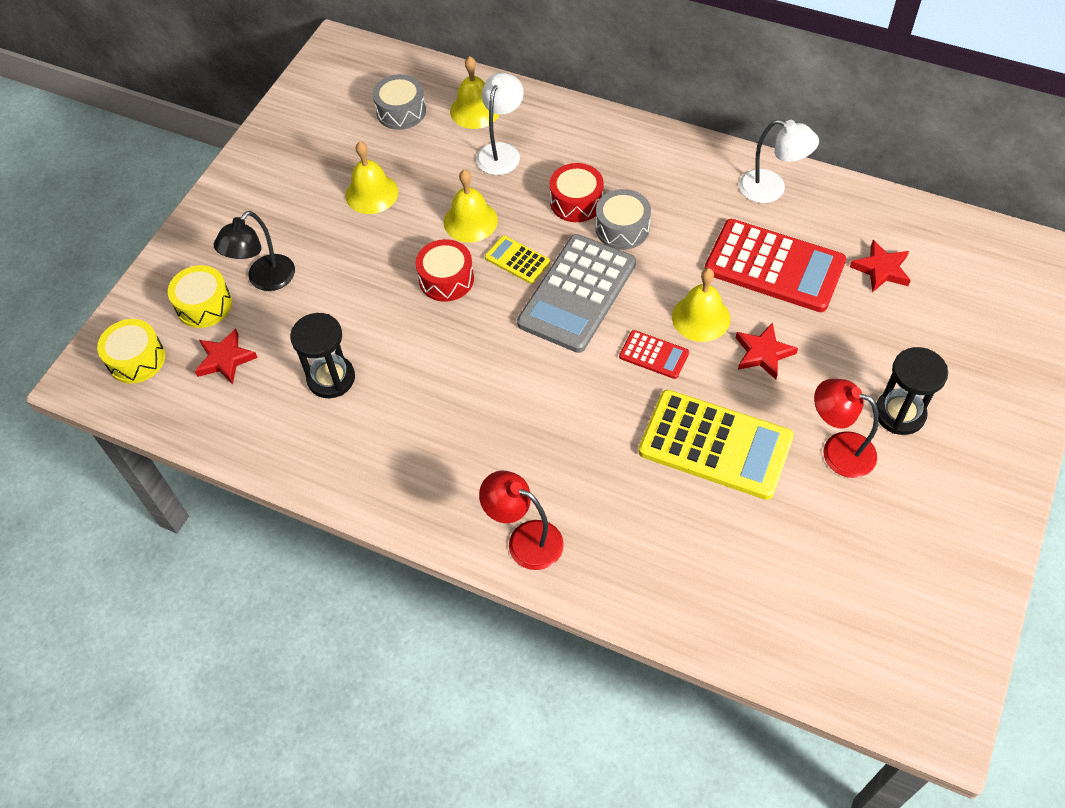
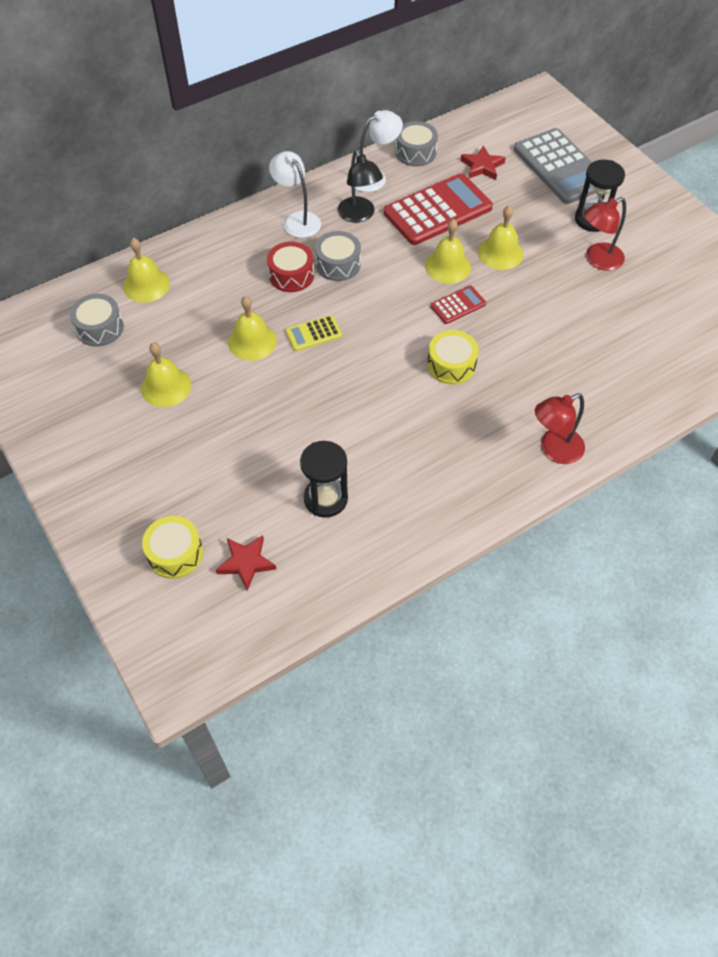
camera: 60 degrees left, 0 degrees up
yellow drum [97,319,165,384] -> yellow drum moved to [427,330,479,385]
black lamp [214,211,295,291] -> black lamp moved to [338,150,383,223]
red drum [416,239,474,302] -> none
white lamp [476,73,524,175] -> white lamp moved to [269,151,321,238]
grey calculator [517,234,636,353] -> grey calculator moved to [514,128,595,204]
yellow calculator [638,390,794,500] -> none
red star [736,323,798,380] -> yellow bell [478,206,523,270]
none -> grey drum [395,121,438,167]

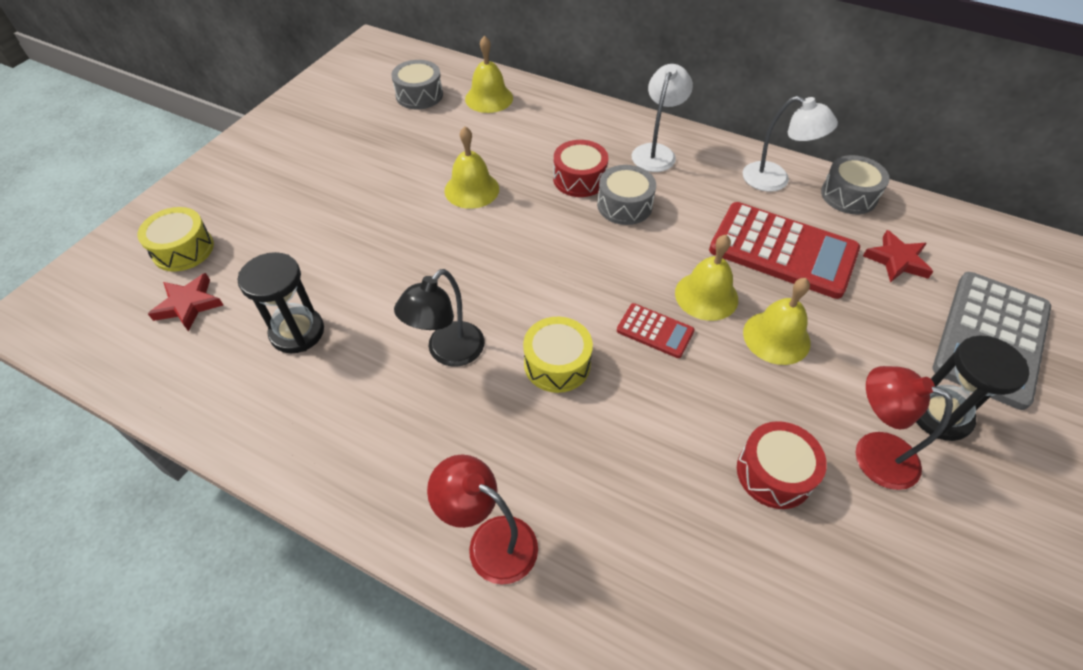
camera: 60 degrees right, 5 degrees down
yellow bell [141,343,191,407] -> none
yellow calculator [286,315,342,351] -> none
black lamp [338,150,383,223] -> black lamp moved to [394,269,484,367]
none -> red drum [737,421,827,509]

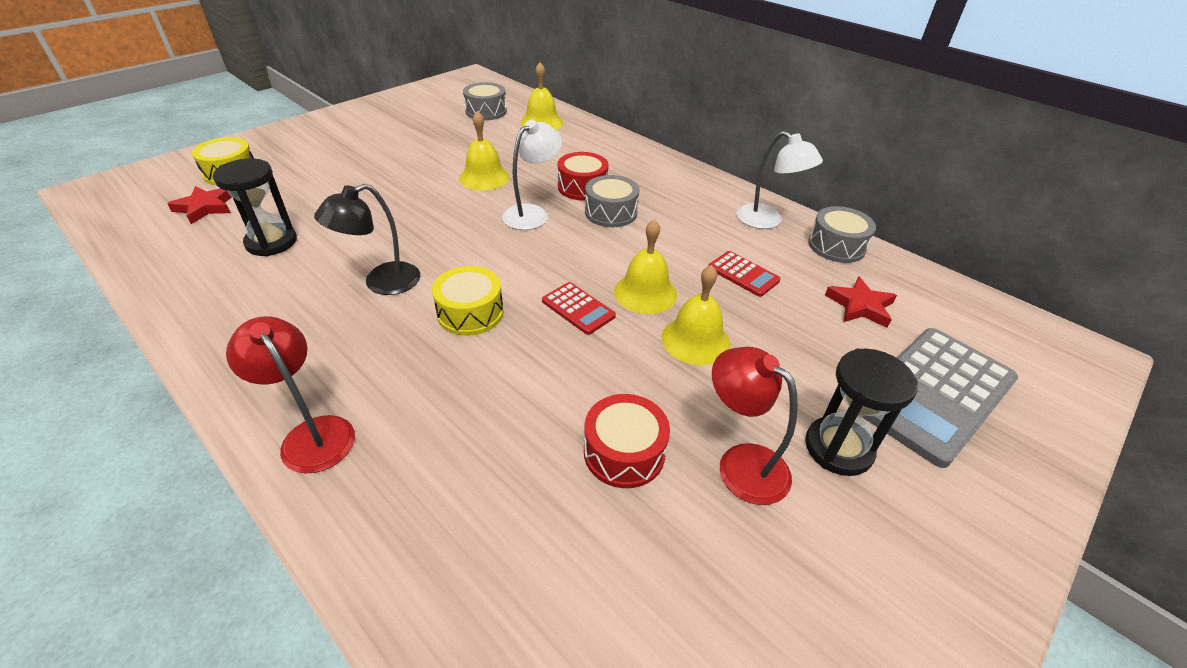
camera: 15 degrees right, 10 degrees down
white lamp [631,64,693,172] -> white lamp moved to [502,120,562,230]
red calculator [709,202,860,299] -> red calculator [709,251,781,297], size x0.47

